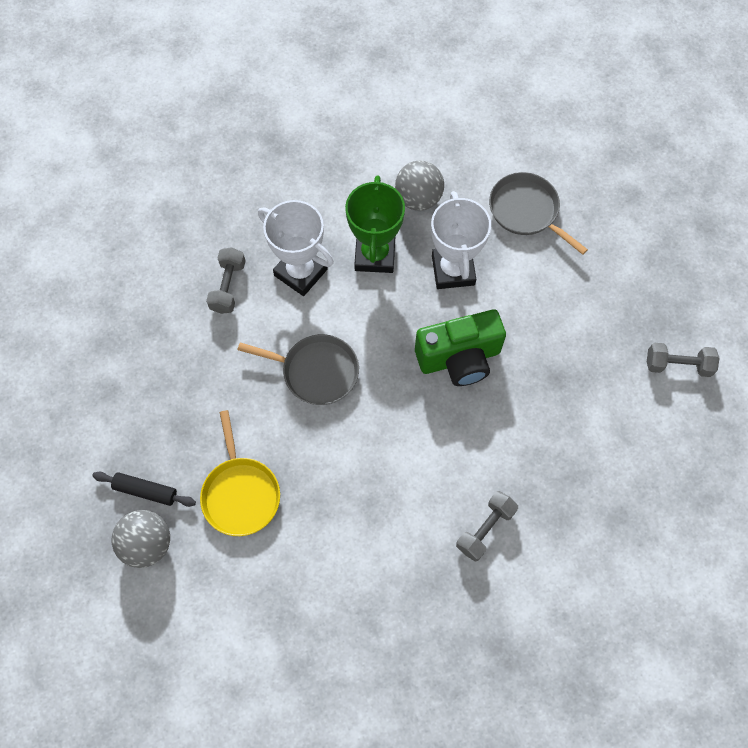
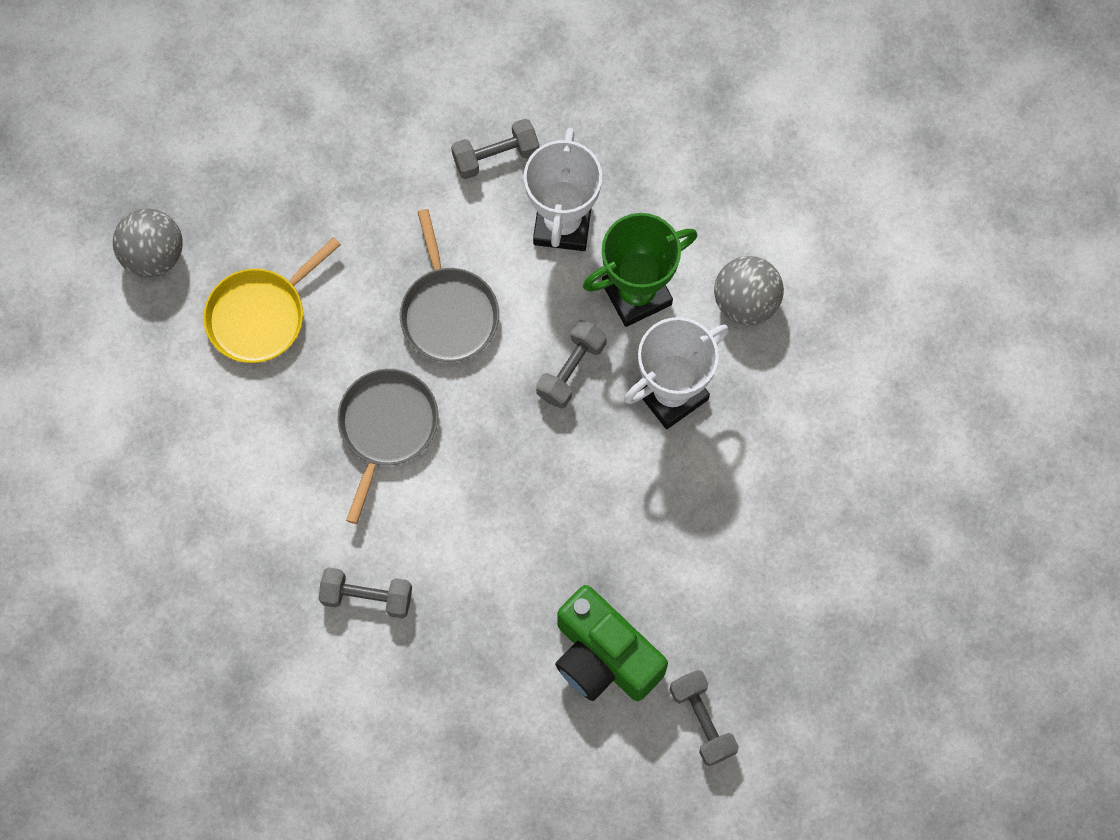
camera: 60 degrees right, 5 degrees up
black rolling pin [92,472,196,507] -> none
green camera [415,310,506,386] -> green camera moved to [555,585,668,701]
grey pan [489,172,588,255] -> grey pan moved to [337,369,438,524]
none -> grey dumbbell [536,320,607,408]

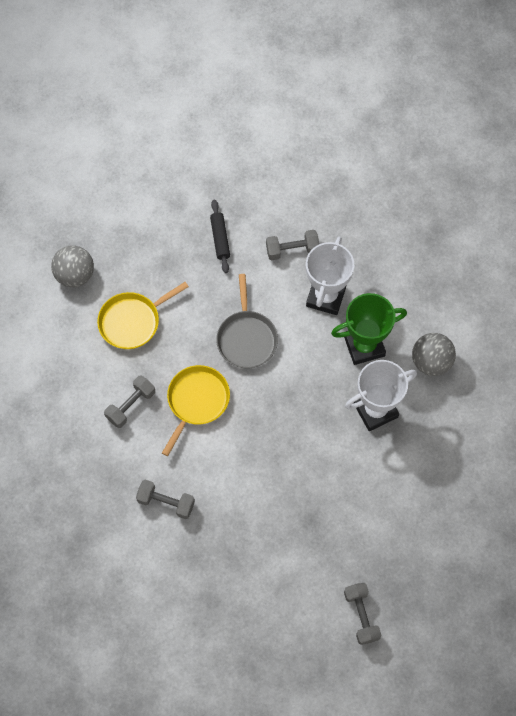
camera: 10 degrees right, 5 degrees down
grey pan [337,369,438,524] -> yellow pan [162,365,230,456]
grey dumbbell [536,320,607,408] -> grey dumbbell moved to [104,376,155,428]
green camera [555,585,668,701] -> none
none -> black rolling pin [210,200,230,273]

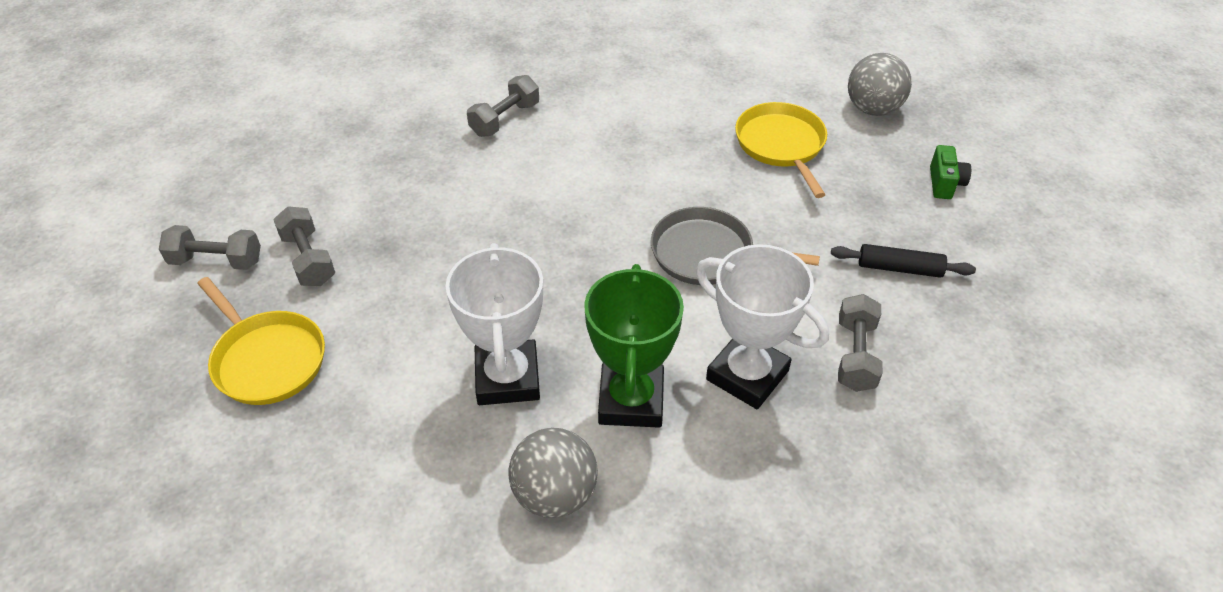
camera: 110 degrees right, 20 degrees down
grey dumbbell [104,376,155,428] -> grey dumbbell moved to [273,206,335,286]
yellow pan [162,365,230,456] -> yellow pan moved to [197,277,325,405]
none -> green camera [930,145,971,199]

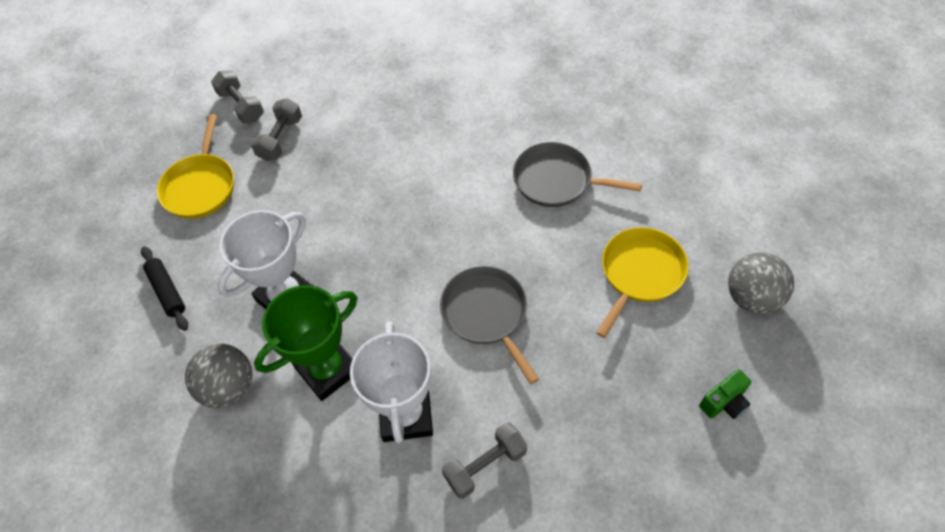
camera: 50 degrees right, 10 degrees up
grey dumbbell [467,75,539,137] -> none
black rolling pin [831,244,976,278] -> black rolling pin moved to [141,246,188,331]
none -> grey pan [513,142,642,207]

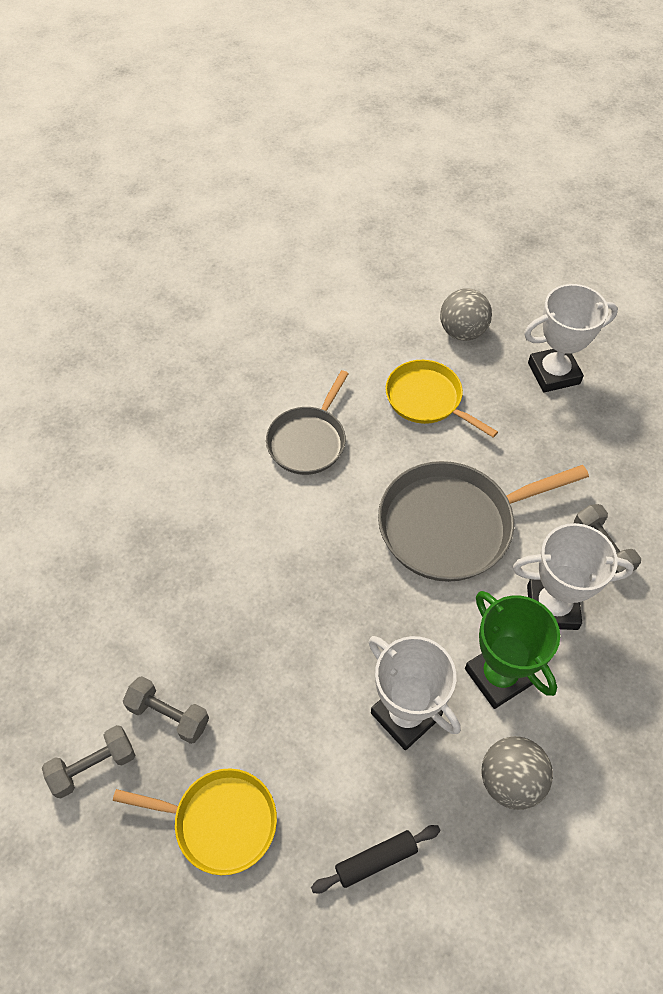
camera: 85 degrees left, 0 degrees up
grey pan [440,266,539,384] -> grey pan [378,461,589,582], size x1.59
green camera [699,369,751,419] -> white trophy [524,284,618,393]

